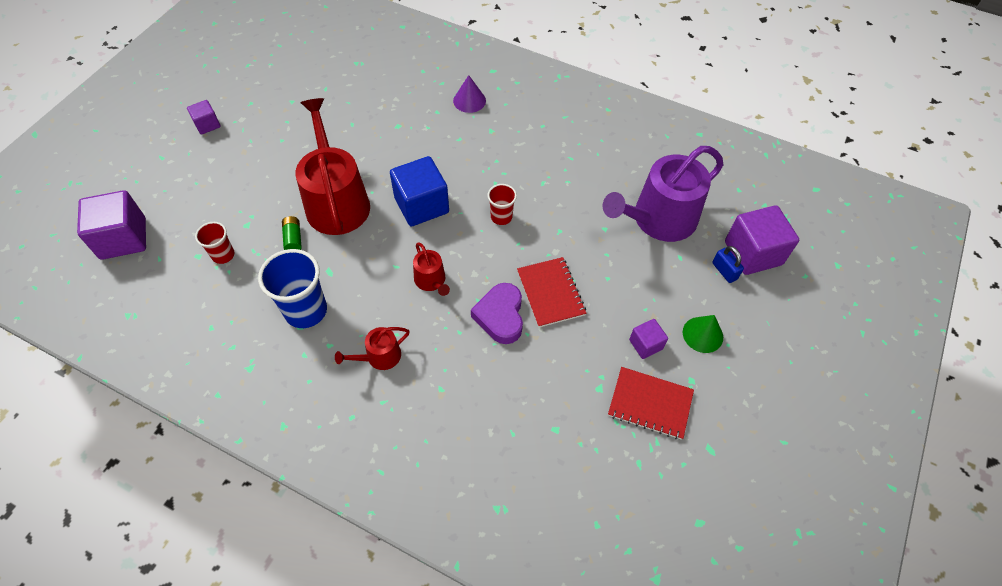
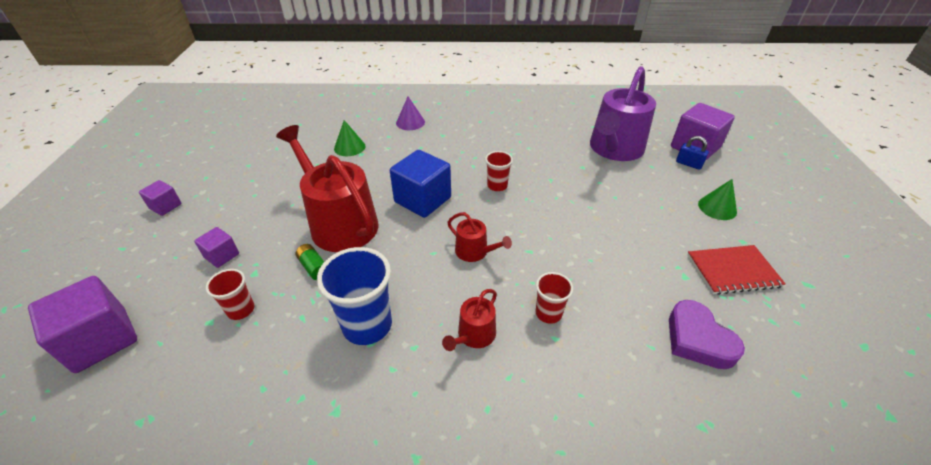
camera: 25 degrees left, 15 degrees down
purple heart [471,283,523,344] -> purple heart moved to [669,300,745,369]
red notebook [517,257,586,328] -> none
purple cube [629,319,668,359] -> purple cube moved to [194,227,239,268]
none -> green cone [334,120,366,156]
none -> red cup [536,272,573,324]

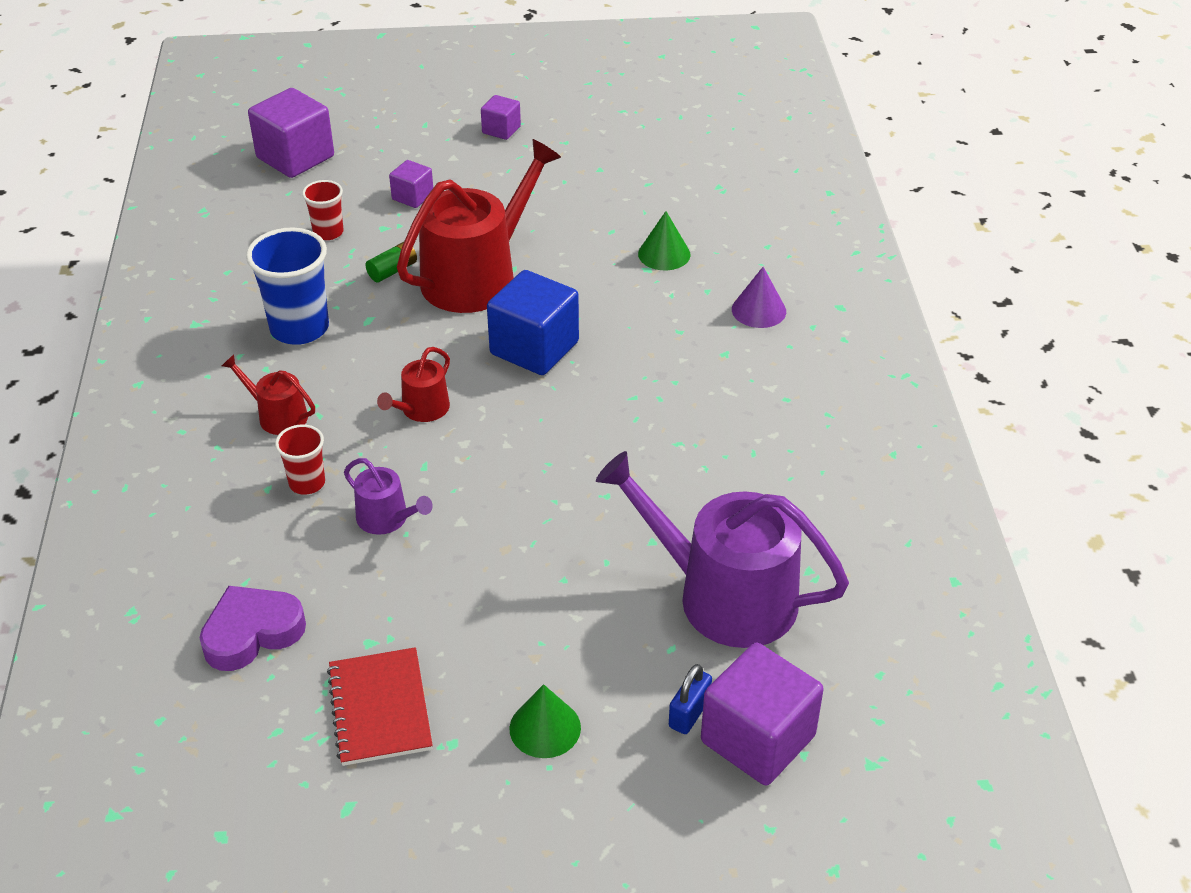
camera: 85 degrees right, 0 degrees up
red cup [485,151,513,191] -> none
none -> purple watering can [344,458,433,535]

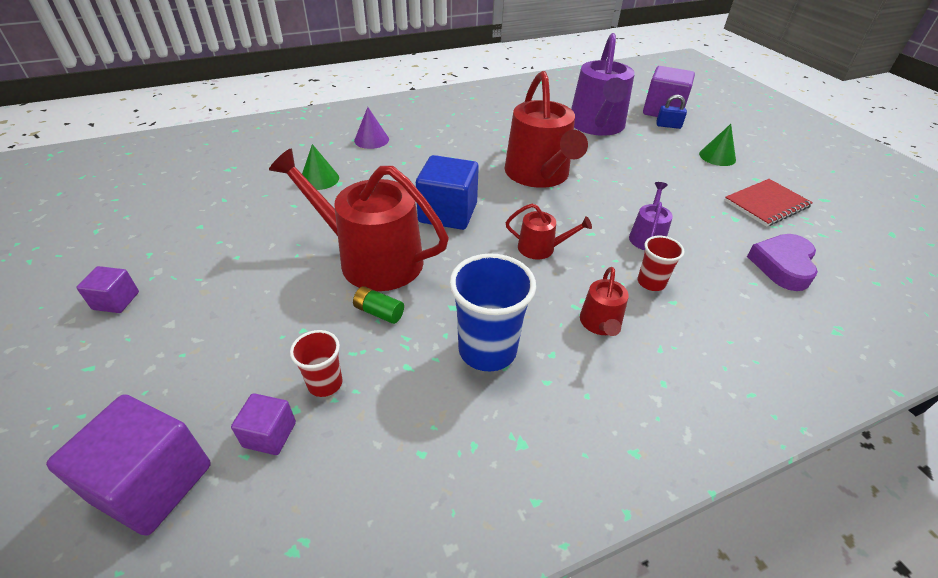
camera: 110 degrees left, 0 degrees up
purple heart [199,586,306,671] -> purple heart turned 75 degrees clockwise [747,234,818,291]
purple cube [389,160,433,208] -> purple cube moved to [231,393,296,455]
none -> red watering can [505,71,588,188]

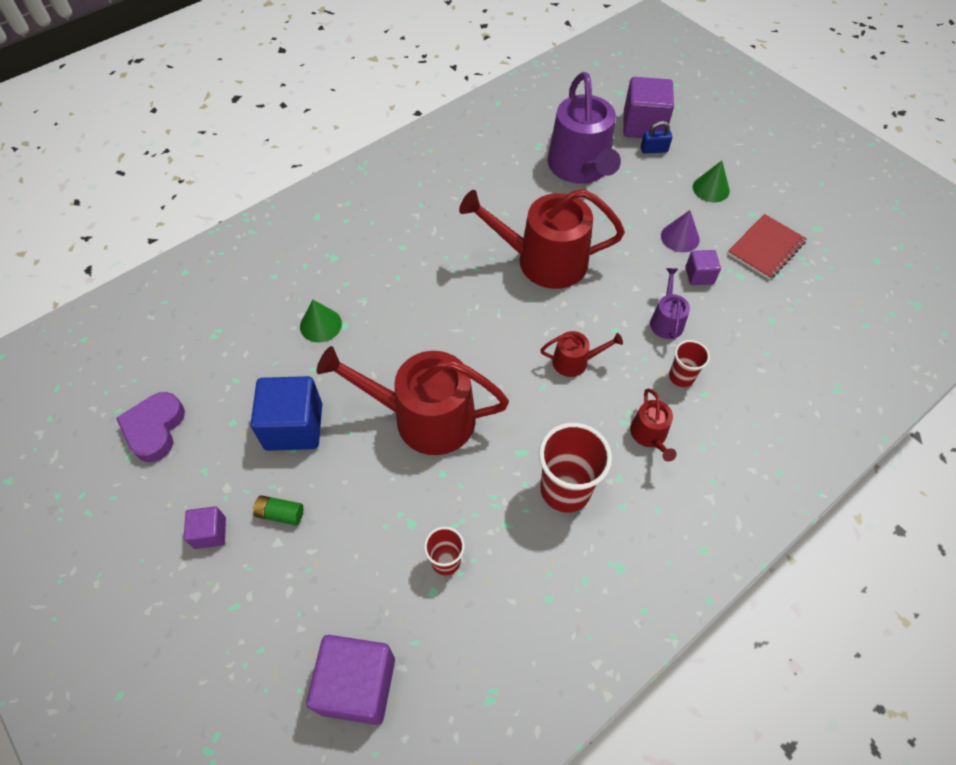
camera: 15 degrees left, 15 degrees up
purple cube [231,393,296,455] -> purple cube moved to [685,250,721,285]
green battery [353,286,404,324] -> green battery moved to [253,495,303,525]
purple cone [354,107,389,149] -> purple cone moved to [661,210,700,252]
blue cube [416,155,479,230] -> blue cube moved to [250,376,322,451]
blue cup [449,253,536,372] -> red cup [539,423,612,513]
red watering can [505,71,588,188] -> red watering can turned 120 degrees clockwise [459,189,625,289]
purple heart [747,234,818,291] -> purple heart moved to [116,392,185,462]

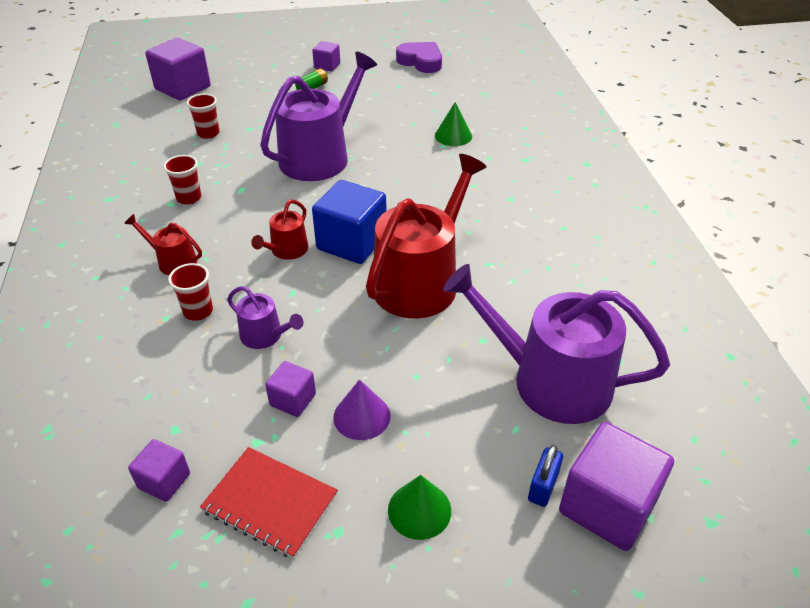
camera: 120 degrees right, 15 degrees down
blue cube [250,376,322,451] -> blue cube moved to [312,180,387,264]
red watering can [316,346,509,455] -> purple watering can [260,52,377,181]
red cup [539,423,612,513] -> red cup [164,155,201,204], size x0.55
red notebook [727,214,807,280] -> red notebook turned 45 degrees counterclockwise [200,447,338,559]
none -> purple cube [128,439,190,502]

